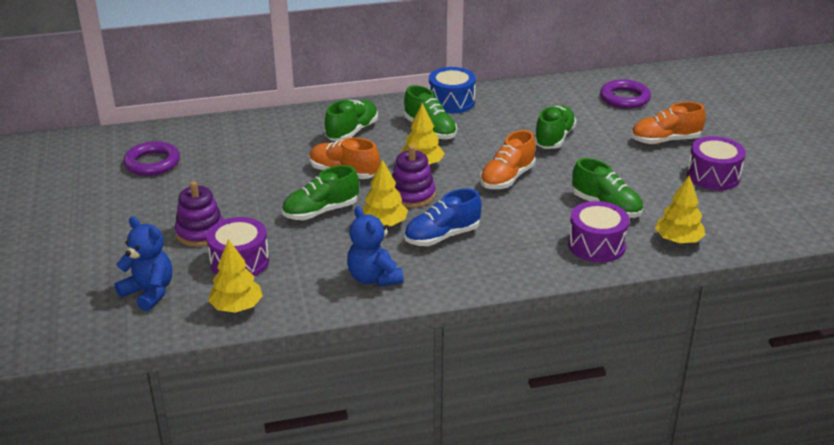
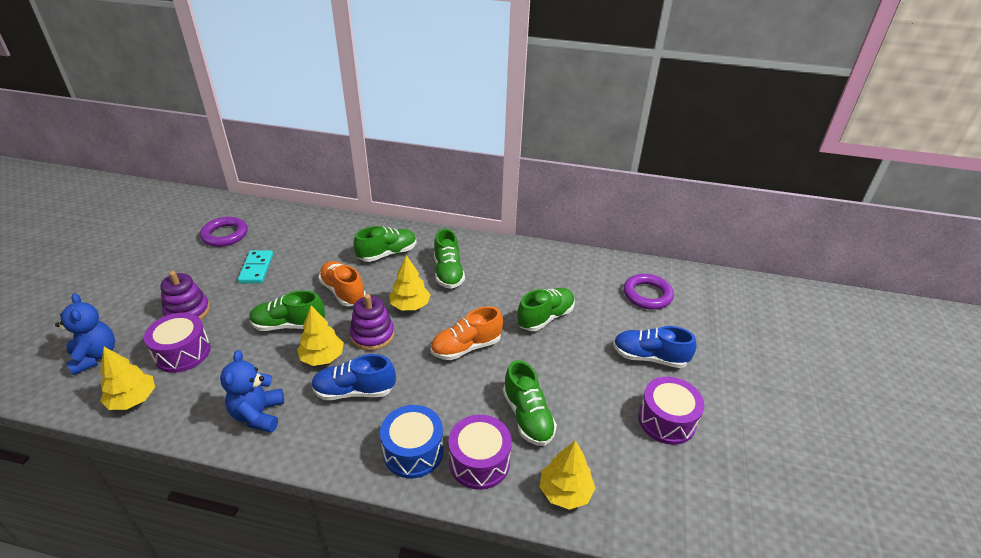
camera: 25 degrees right, 5 degrees up
blue drum [429,67,476,114] -> blue drum moved to [380,405,444,478]
orange shoe [631,102,706,144] -> blue shoe [613,326,697,368]
none -> turquoise domino [238,250,273,283]

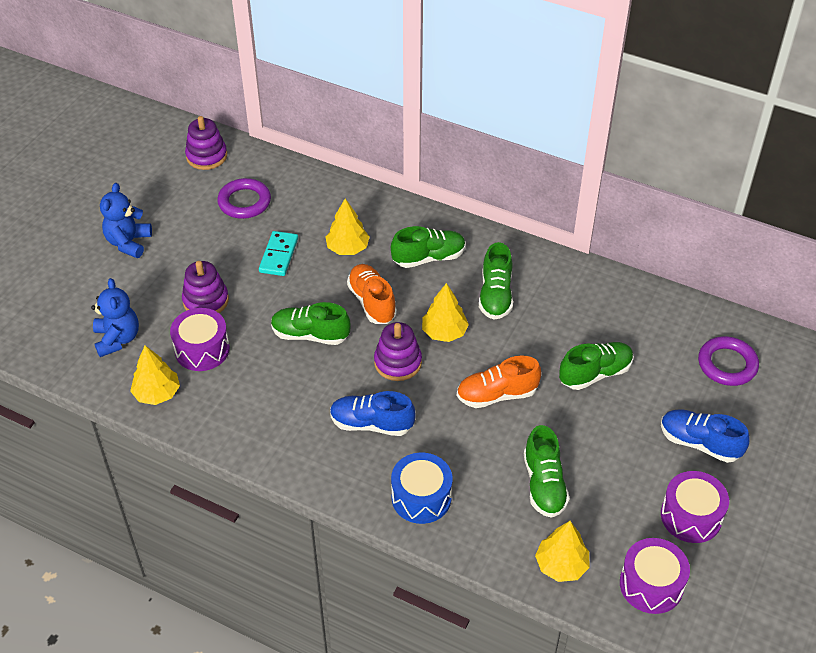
camera: 15 degrees right, 10 degrees up
blue teddy bear [220,350,284,432] -> blue teddy bear moved to [100,183,152,258]
yellow tree [297,306,344,366] -> yellow tree moved to [326,198,370,255]
purple drum [448,415,512,490] -> purple drum moved to [620,538,690,614]
none -> purple stacking toy [185,116,227,170]

